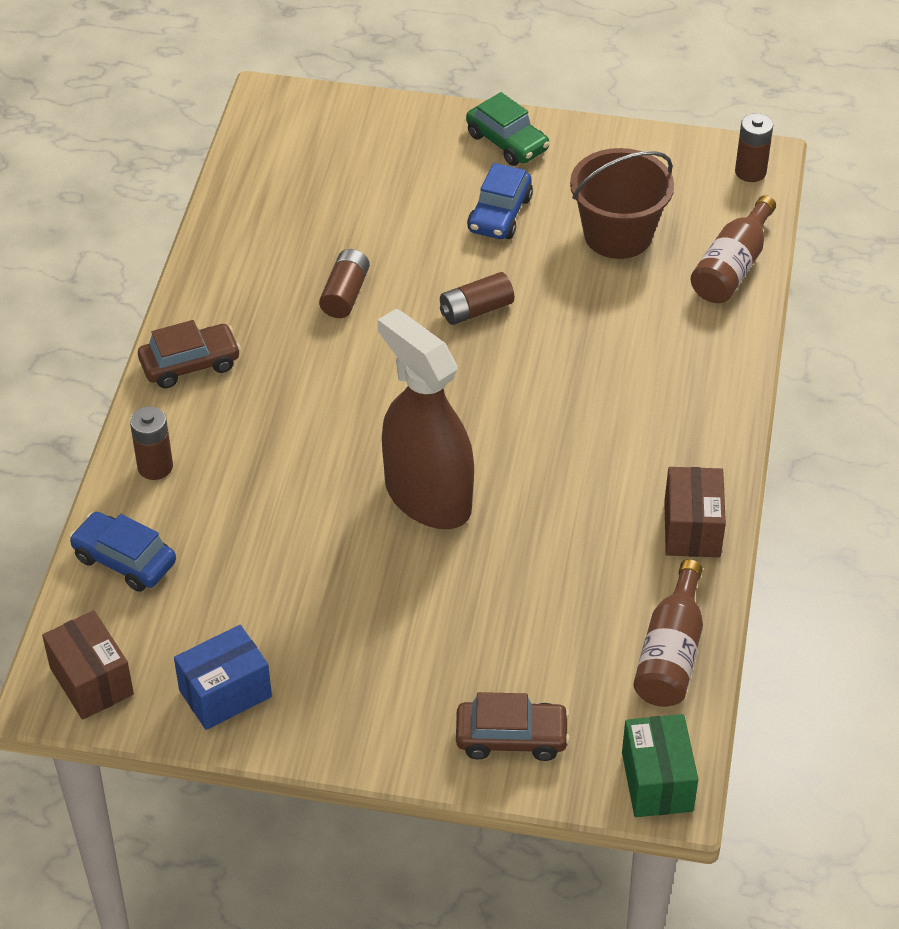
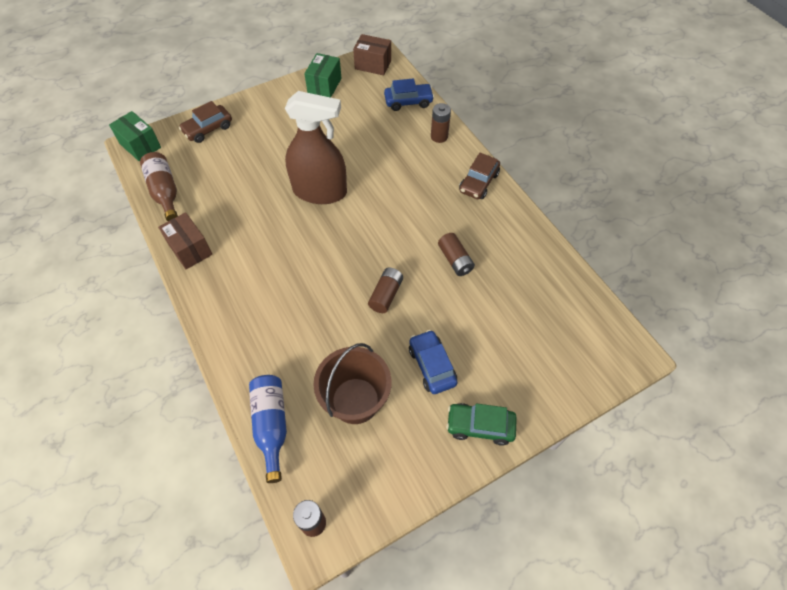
camera: 140 degrees right, 10 degrees up
blue box [174,625,272,730] -> green box [304,53,341,98]
brown bottle [690,195,776,303] -> blue bottle [249,375,287,483]

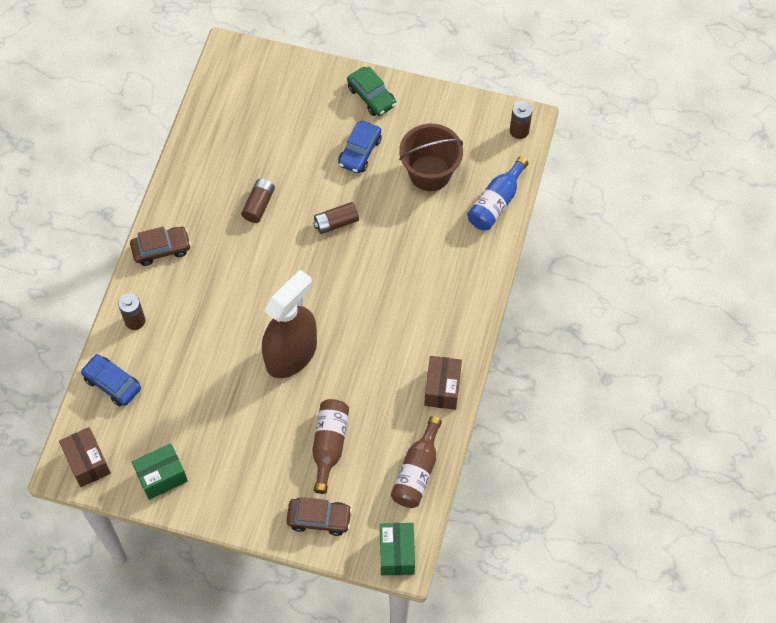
camera: 135 degrees left, 5 degrees up
brown spray bottle [285,91,347,204] -> brown spray bottle turned 75 degrees clockwise [262,270,317,378]
none -> brown bottle [312,399,349,494]

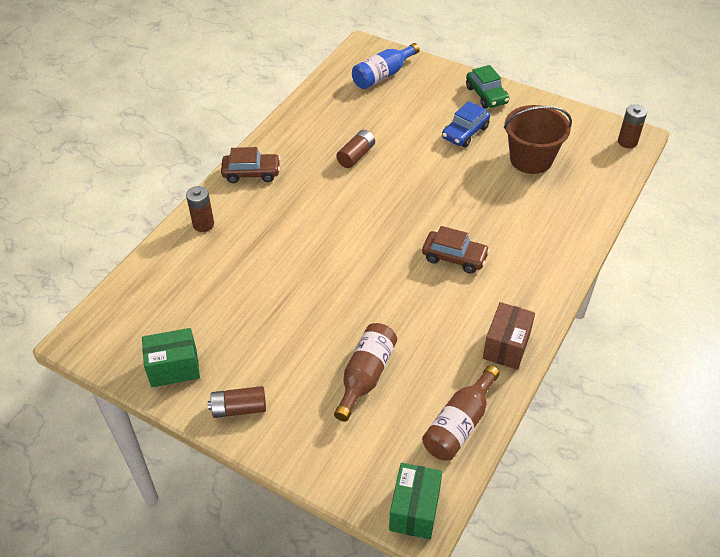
camera: 15 degrees right, 15 degrees down
brown box [59,427,111,487] -> none
blue car [81,354,141,406] -> none
brown spray bottle [262,270,317,378] -> none
brown car [286,497,352,536] -> brown car moved to [422,226,490,274]
brown battery [313,202,359,234] -> brown battery moved to [208,386,266,418]
blue bottle [467,157,528,230] -> blue bottle moved to [352,43,420,89]

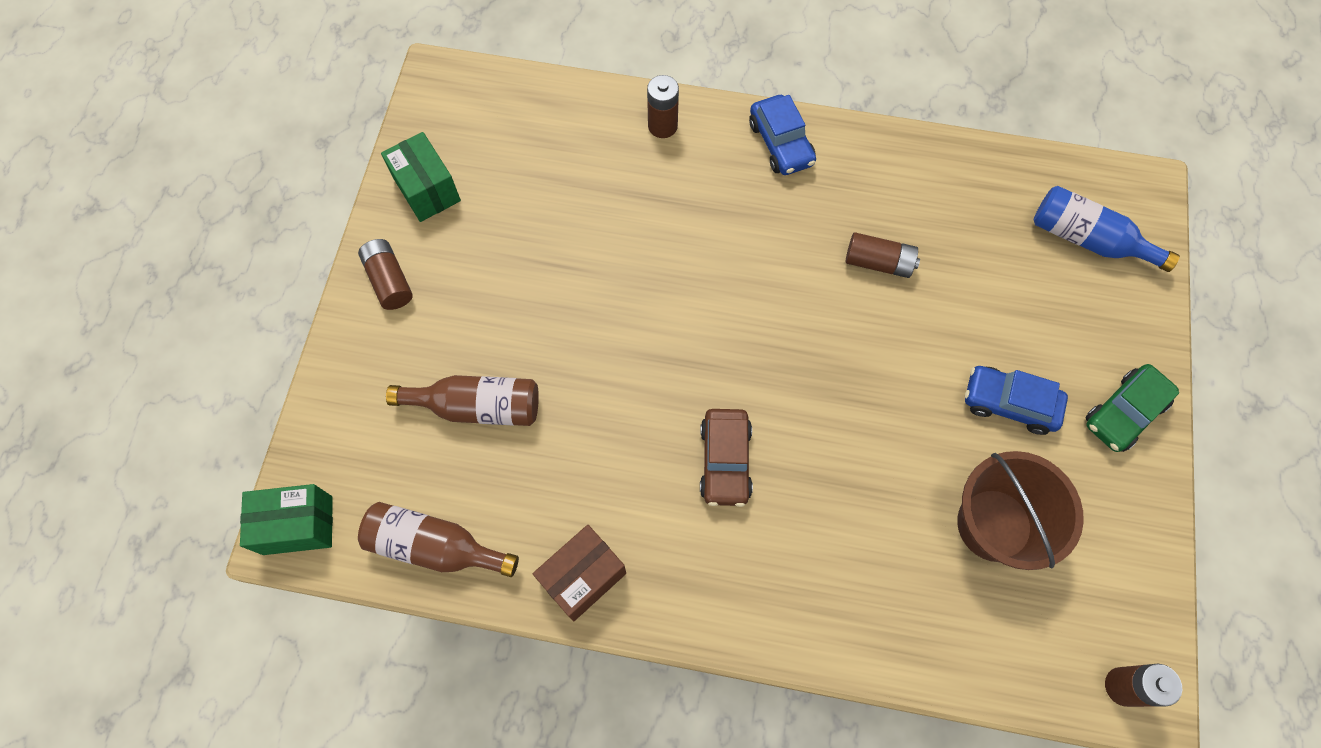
camera: 70 degrees right, 20 degrees up
brown car [221,147,281,183] -> blue car [749,95,816,175]
brown box [483,302,535,370] -> brown box turned 45 degrees counterclockwise [533,525,626,621]

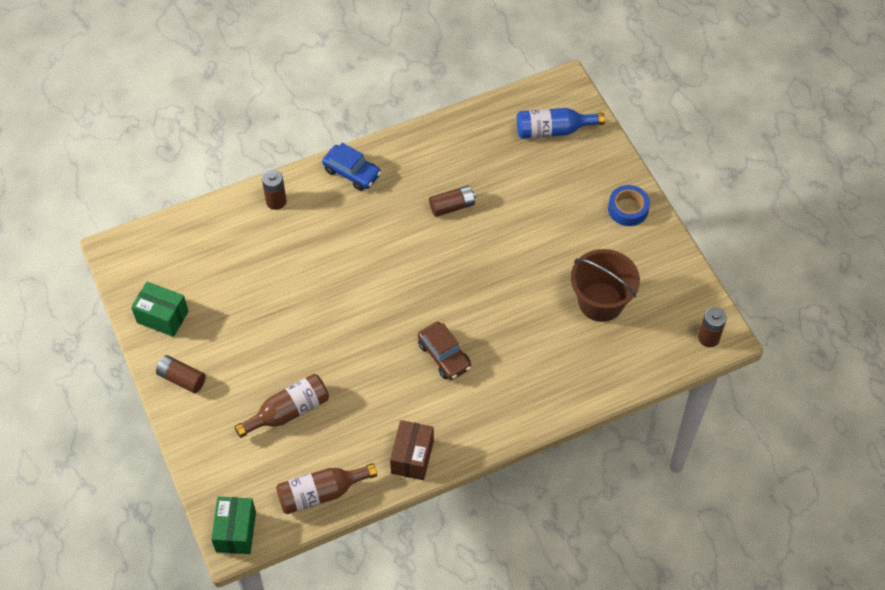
camera: 35 degrees left, 10 degrees down
green box [240,484,333,555] -> green box turned 45 degrees counterclockwise [211,497,256,554]
blue car [965,366,1068,435] -> none
green car [1086,364,1179,452] -> blue tape [608,185,650,226]

